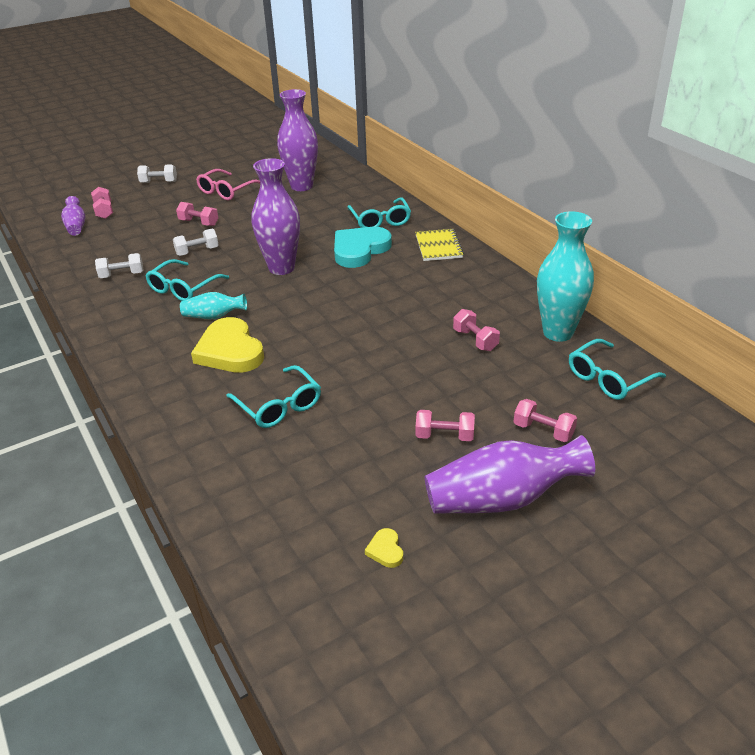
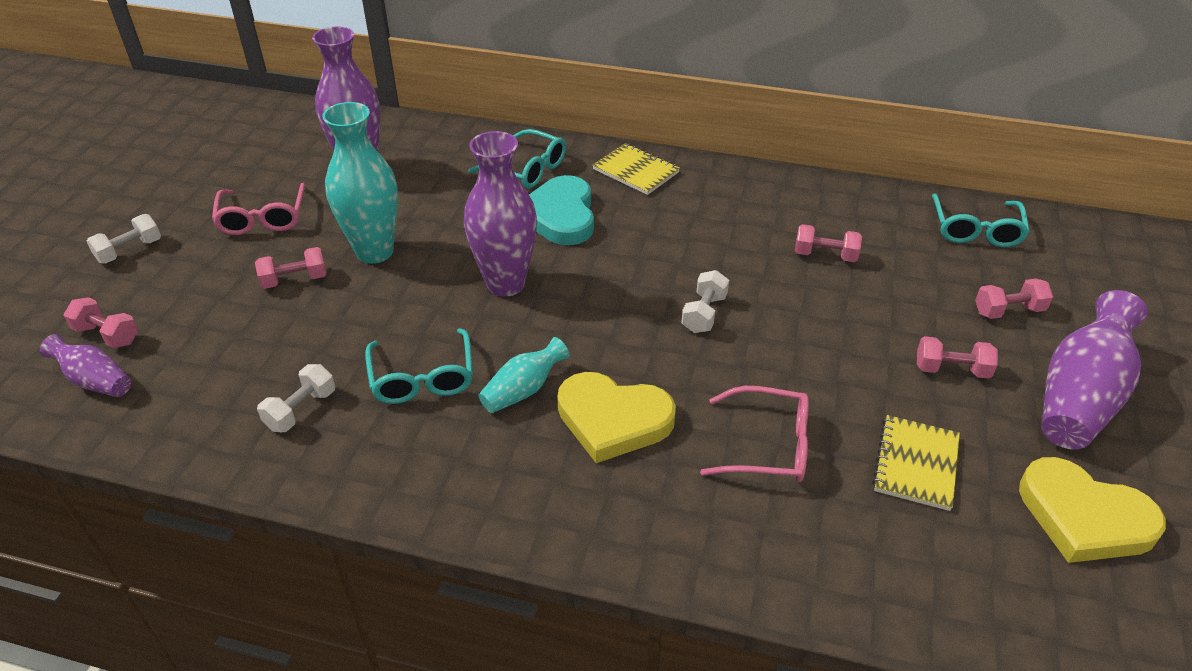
camera: 45 degrees left, 5 degrees up
white dumbbell [173,229,219,256] -> white dumbbell moved to [681,270,729,333]
turquoise glasses [226,365,321,428] -> pink glasses [700,386,809,482]
yellow heart [365,528,403,568] -> yellow heart [1019,457,1166,563], size x2.41
pink dumbbell [416,410,475,441] -> pink dumbbell turned 45 degrees clockwise [917,336,998,379]
turquoise vase [537,211,594,342] -> turquoise vase moved to [322,102,398,264]
none -> yellow notebook [873,415,960,511]

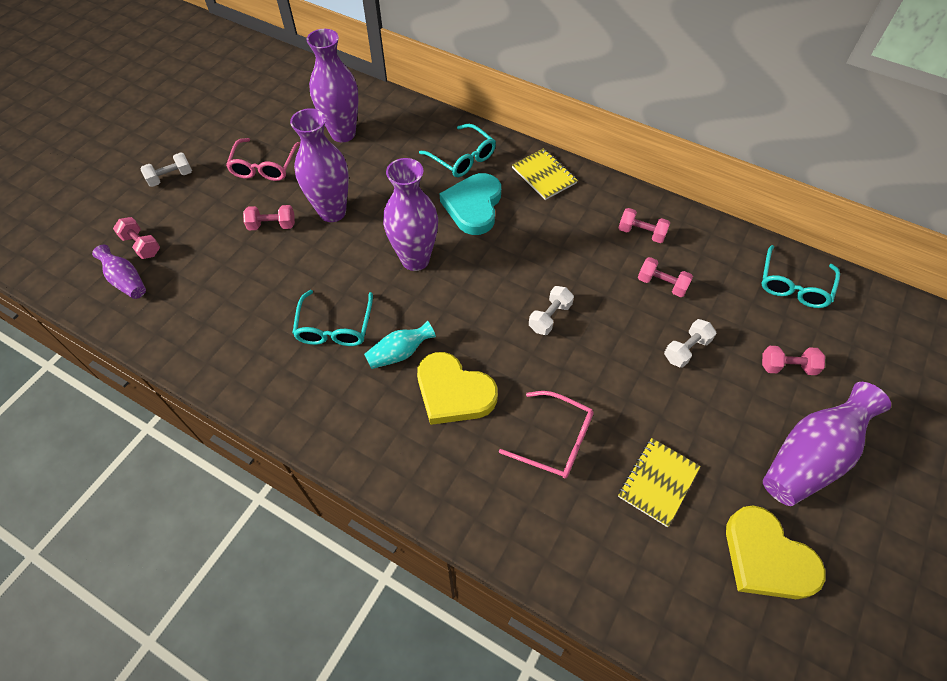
camera: 15 degrees right, 15 degrees up
white dumbbell [257,364,335,432] -> white dumbbell moved to [664,319,716,368]
turquoise vase [322,102,398,264] -> purple vase [290,108,349,222]
pink dumbbell [917,336,998,379] -> pink dumbbell moved to [619,208,670,243]

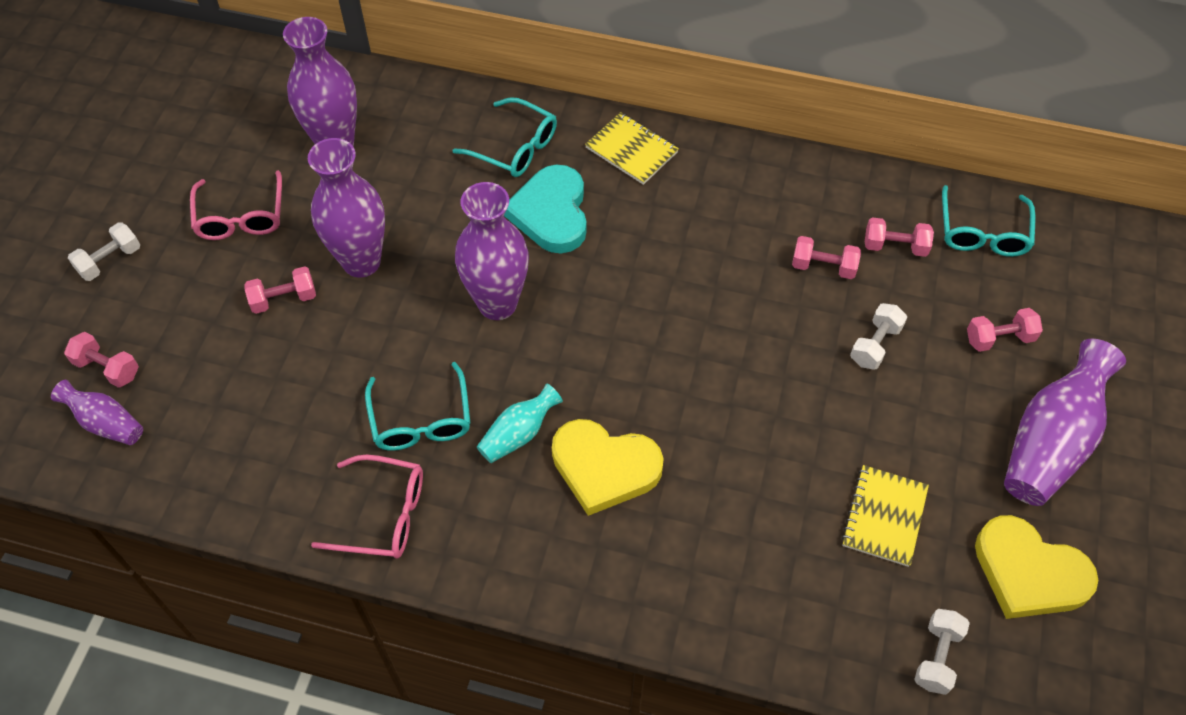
camera: 15 degrees left, 0 degrees up
pink glasses [499,391,594,479] -> pink glasses moved to [311,455,423,559]
white dumbbell [529,286,574,335] -> white dumbbell moved to [914,609,970,695]
pink dumbbell [619,208,670,243] -> pink dumbbell moved to [865,217,934,257]

